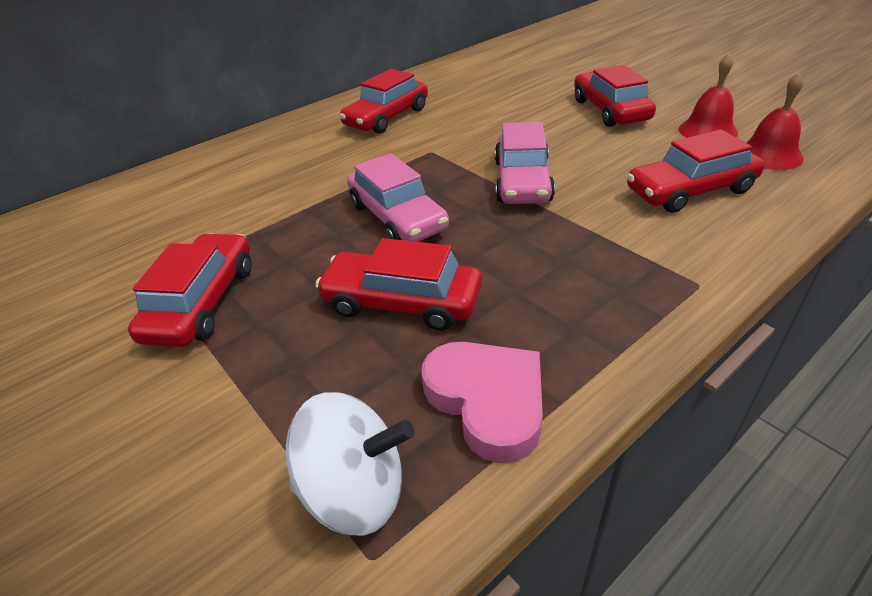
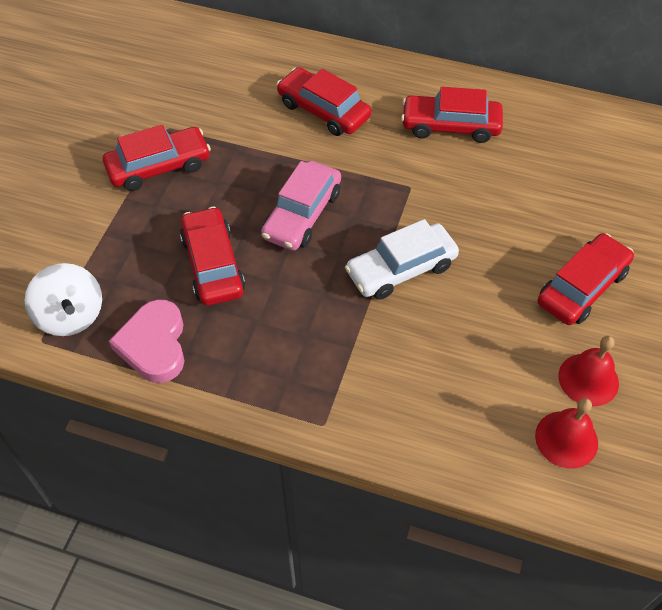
camera: 55 degrees right, 15 degrees up
pink heart [422,342,543,463] -> pink heart turned 150 degrees clockwise [109,299,185,383]
pink car [495,122,555,204] -> white car [345,219,459,300]
red car [627,129,765,213] -> red car moved to [277,67,371,136]

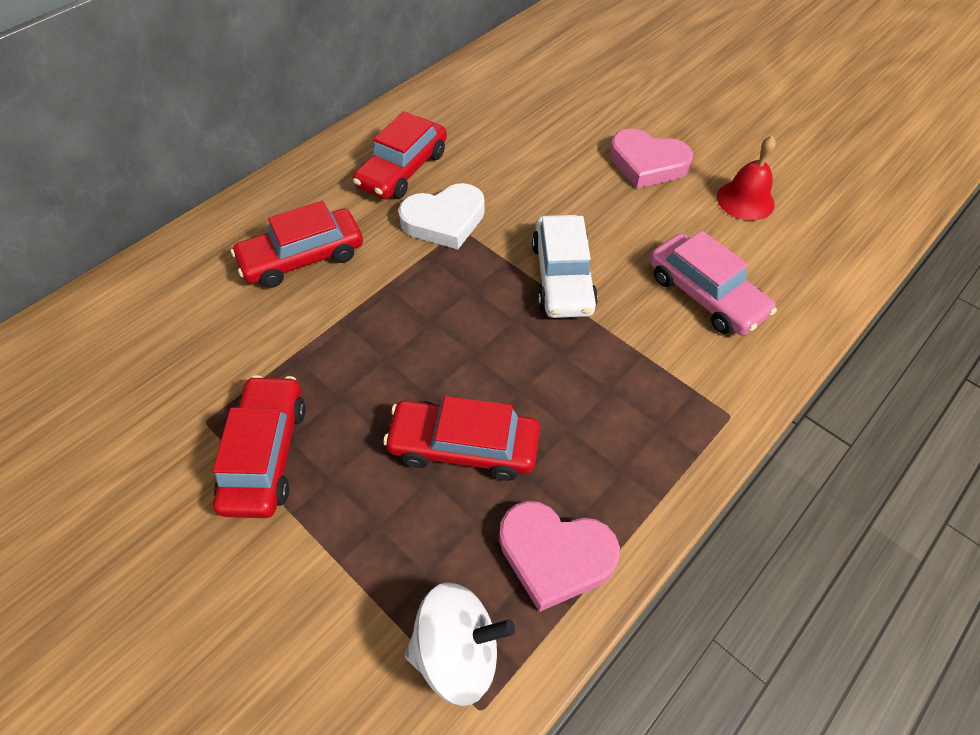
camera: 65 degrees left, 0 degrees up
pink car [261,161,341,251] -> pink car moved to [650,231,777,335]
red bell [535,398,598,469] -> none
red car [538,233,634,325] -> pink heart [610,129,693,188]
none -> white heart [398,183,485,249]

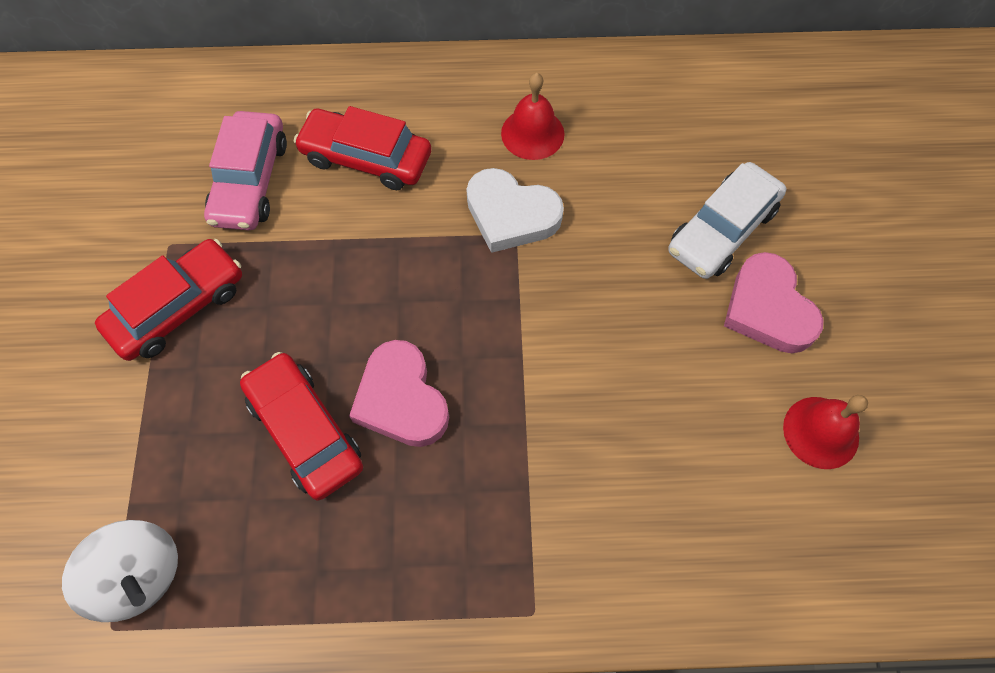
camera: 45 degrees right, 10 degrees up
red car [353,111,447,200] -> red bell [501,73,565,160]
pink heart [499,501,620,612] -> pink heart moved to [349,340,449,447]
white car [532,215,598,318] -> white car moved to [668,162,786,279]
pink car [650,231,777,335] -> pink car moved to [204,111,287,230]

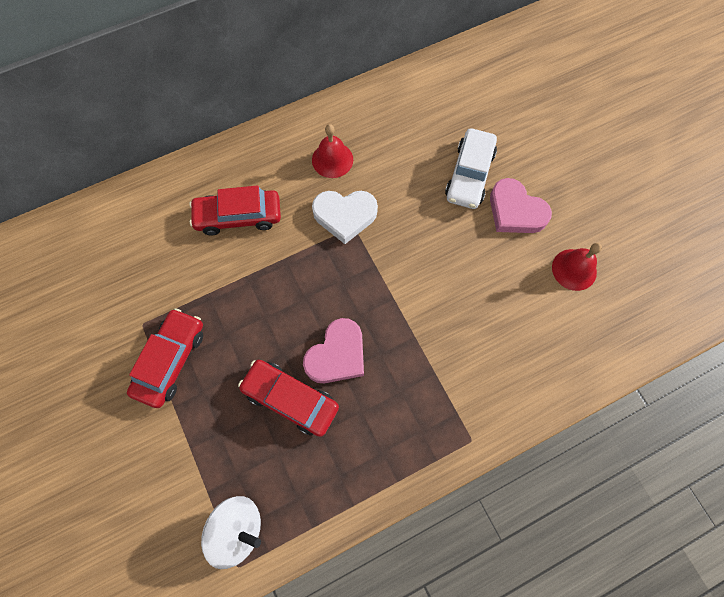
camera: 25 degrees left, 5 degrees up
pink car [204,111,287,230] -> none
pink heart [349,340,449,447] -> pink heart turned 90 degrees counterclockwise [303,318,364,383]

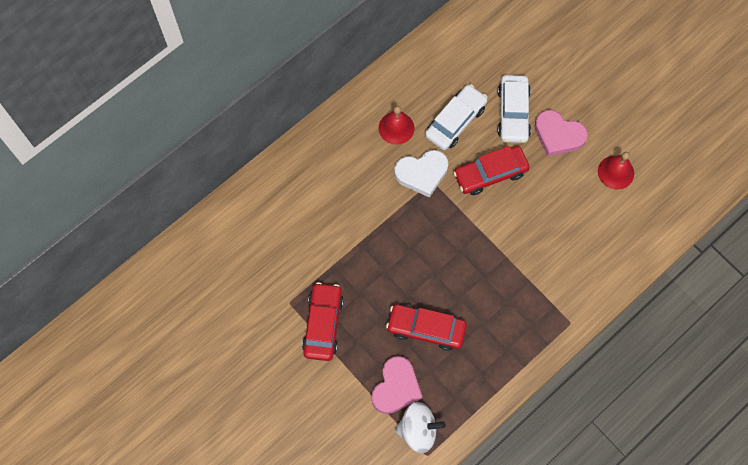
camera: 15 degrees left, 0 degrees up
red car [189,185,281,235] -> red car moved to [453,146,530,195]
pink heart [303,318,364,383] -> pink heart moved to [371,356,422,414]
none -> white car [425,84,488,150]

